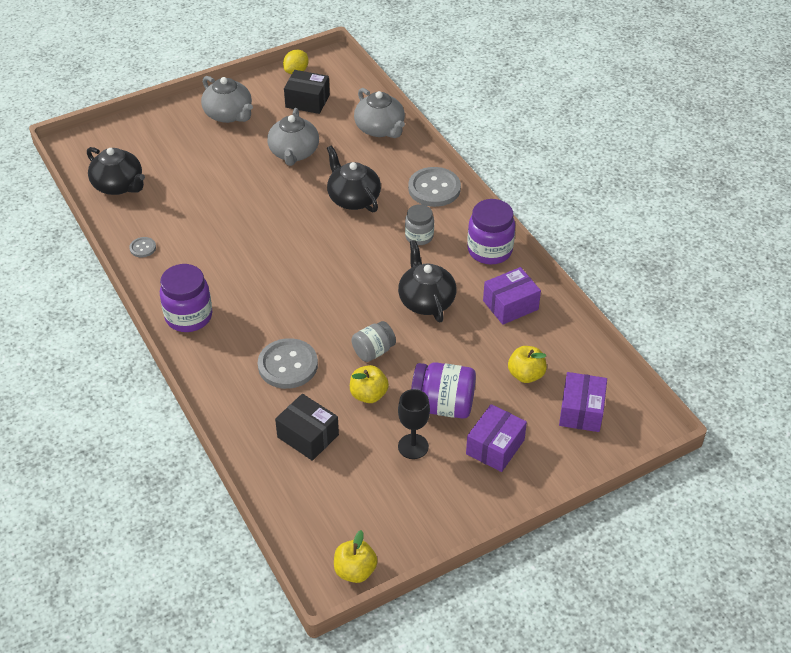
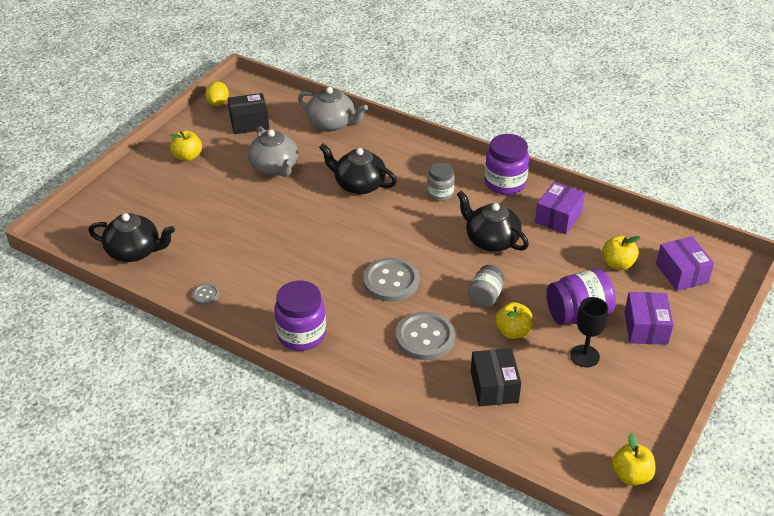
camera: 30 degrees left, 5 degrees down
grey teapot [201,76,253,123] -> yellow apple [170,131,202,162]
black box [275,394,339,461] -> black box turned 75 degrees clockwise [471,348,521,407]
grey button [408,167,461,207] -> grey button moved to [363,258,419,302]

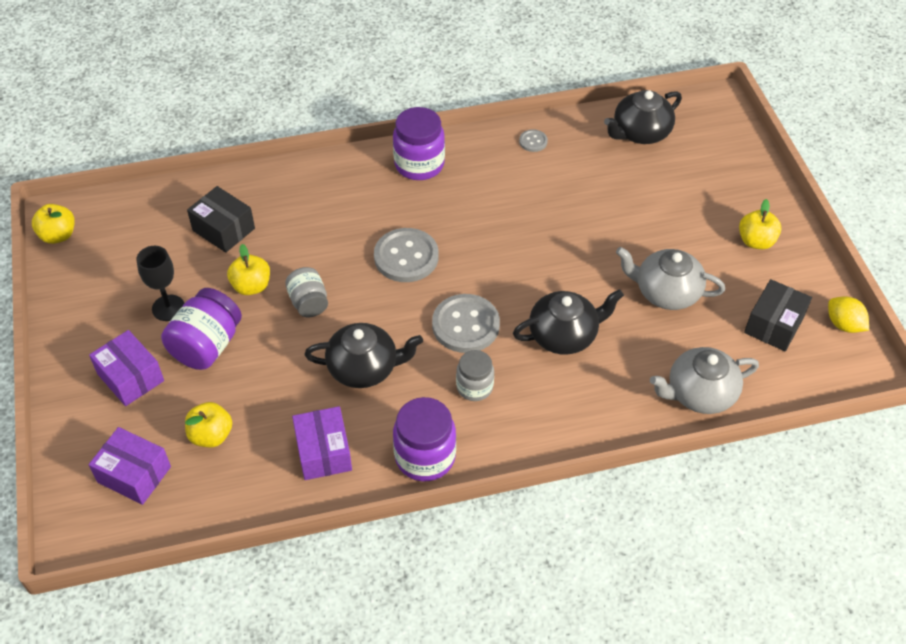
camera: 135 degrees right, 10 degrees up
grey button [396,312,455,360] -> grey button moved to [432,294,500,353]

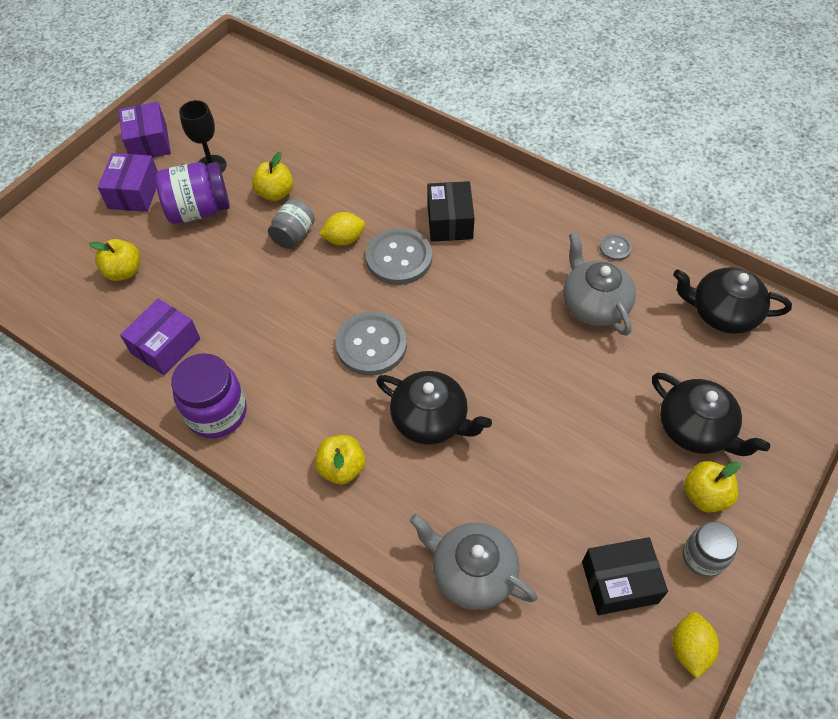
camera: 50 degrees right, 5 degrees up
yellow apple [32,204,75,244] -> yellow apple moved to [315,435,365,484]
purple box [89,427,171,505] -> purple box moved to [119,102,171,158]
black box [187,186,255,253] -> black box moved to [427,181,474,242]
black teapot [305,323,423,388] -> black teapot moved to [652,373,770,456]
purple jar [393,107,445,180] -> none
grey jar [456,350,494,401] -> grey jar moved to [683,522,738,577]
grey teapot [616,247,725,310] -> grey teapot moved to [563,233,636,336]
none -> yellow lemon [319,212,365,246]

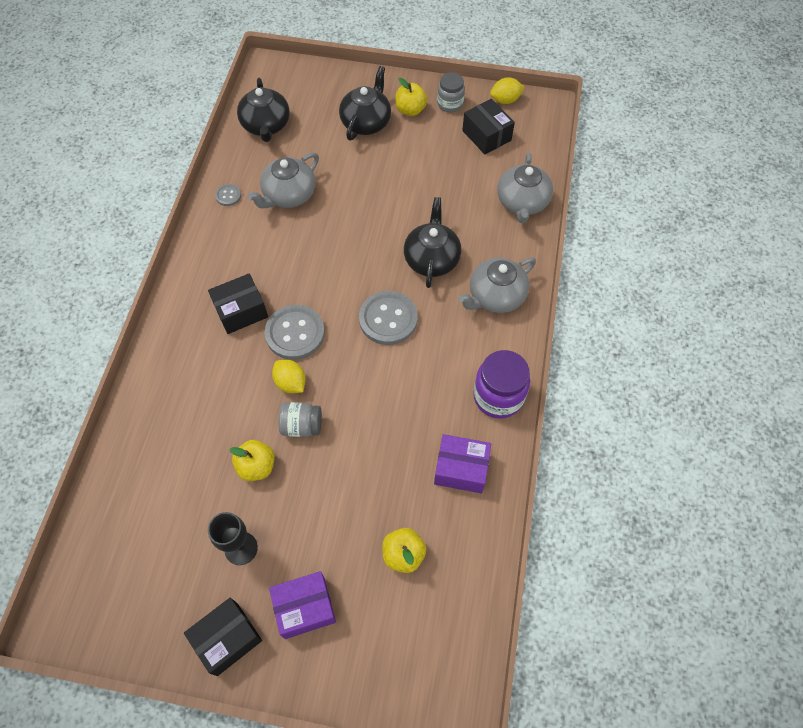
camera: 115 degrees left, 5 degrees up
purple box [119,102,171,158] -> black box [184,597,262,676]
purple jar [155,162,230,224] -> none
yellow apple [315,435,365,484] -> grey teapot [458,257,536,313]

